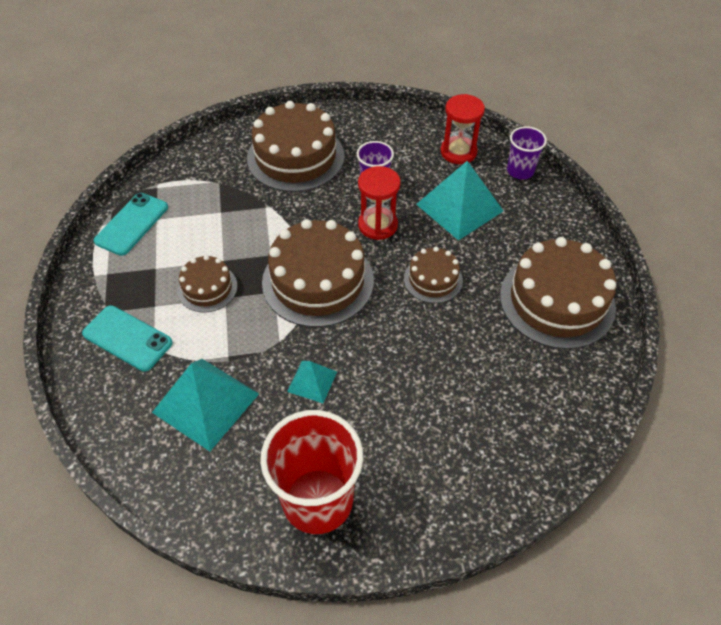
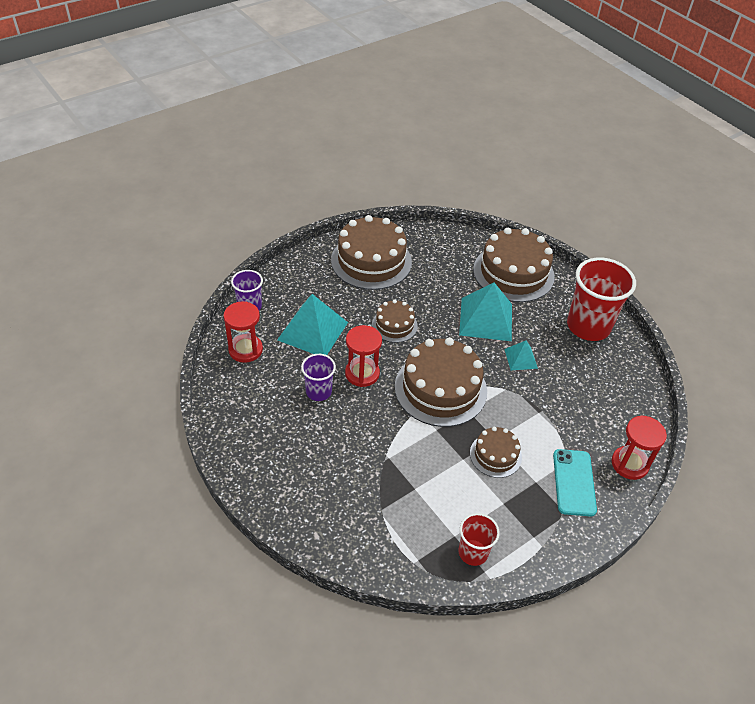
camera: 120 degrees left, 5 degrees down
turquoise phone [94,193,168,256] -> red cup [459,513,500,566]
turquoise pyramid [152,359,259,451] -> turquoise pyramid moved to [459,283,512,341]
brown cake [247,101,345,192] -> brown cake moved to [473,228,555,302]
none -> red hourglass [611,415,667,480]

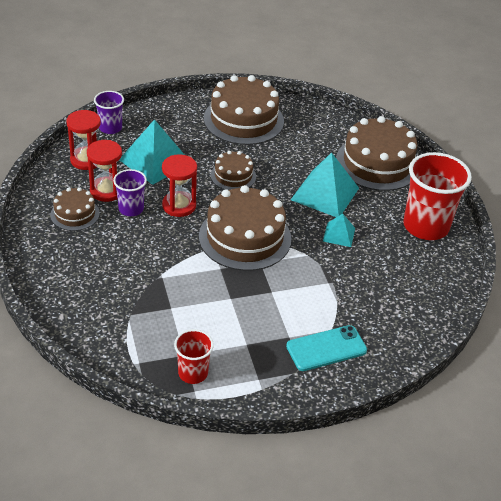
camera: 20 degrees right, 5 degrees down
brown cake [470,427,522,478] -> brown cake moved to [50,187,100,231]
turquoise phone [553,449,597,517] -> turquoise phone turned 45 degrees clockwise [286,325,367,371]
red hourglass [611,415,667,480] -> red hourglass moved to [87,140,122,202]

